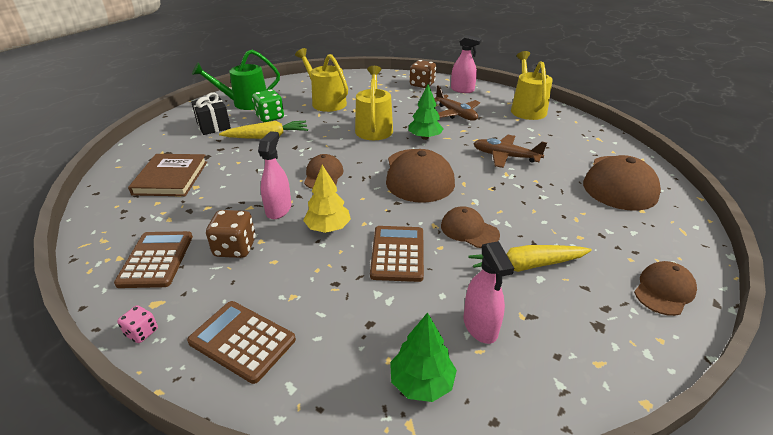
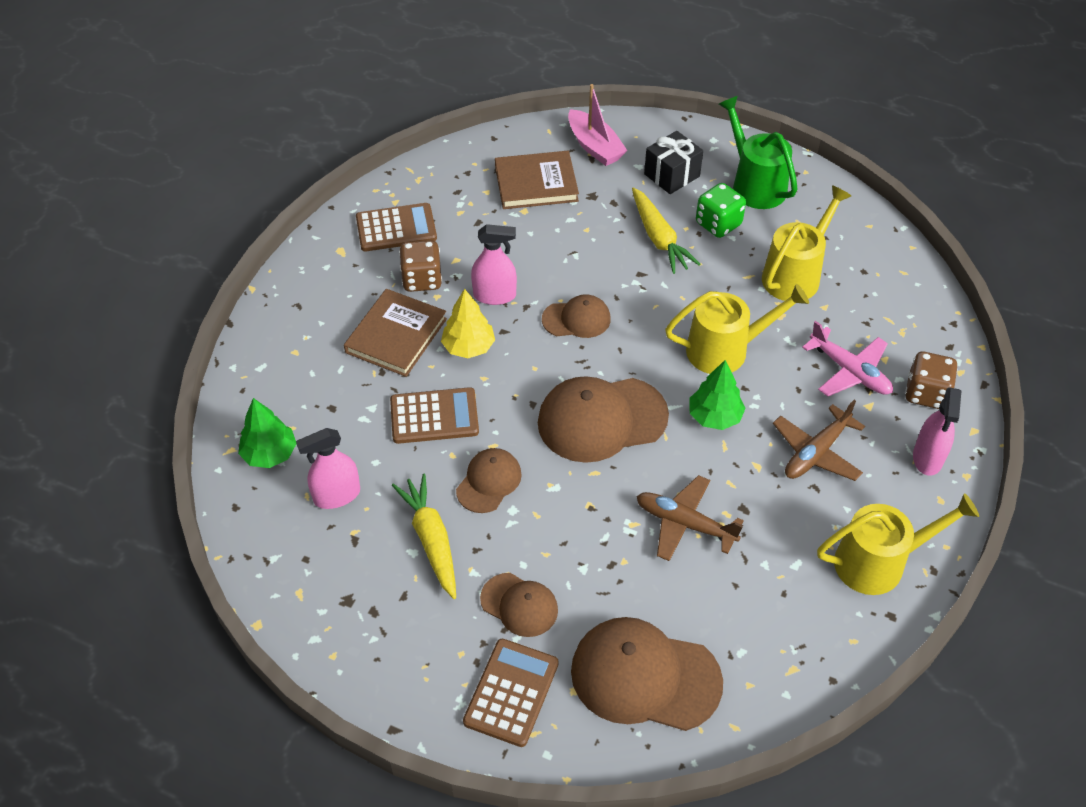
camera: 80 degrees right, 15 degrees up
pink dice [117,305,158,343] -> none
brown calculator [187,301,296,384] -> brown calculator moved to [463,639,559,747]
brown plane [473,135,547,168] -> brown plane turned 75 degrees counterclockwise [636,475,744,561]
brown cap [634,261,697,316] -> brown cap moved to [480,573,558,637]
none -> brown book [344,289,447,377]
none -> pink boat [568,84,628,166]
none -> pink plane [802,321,893,396]

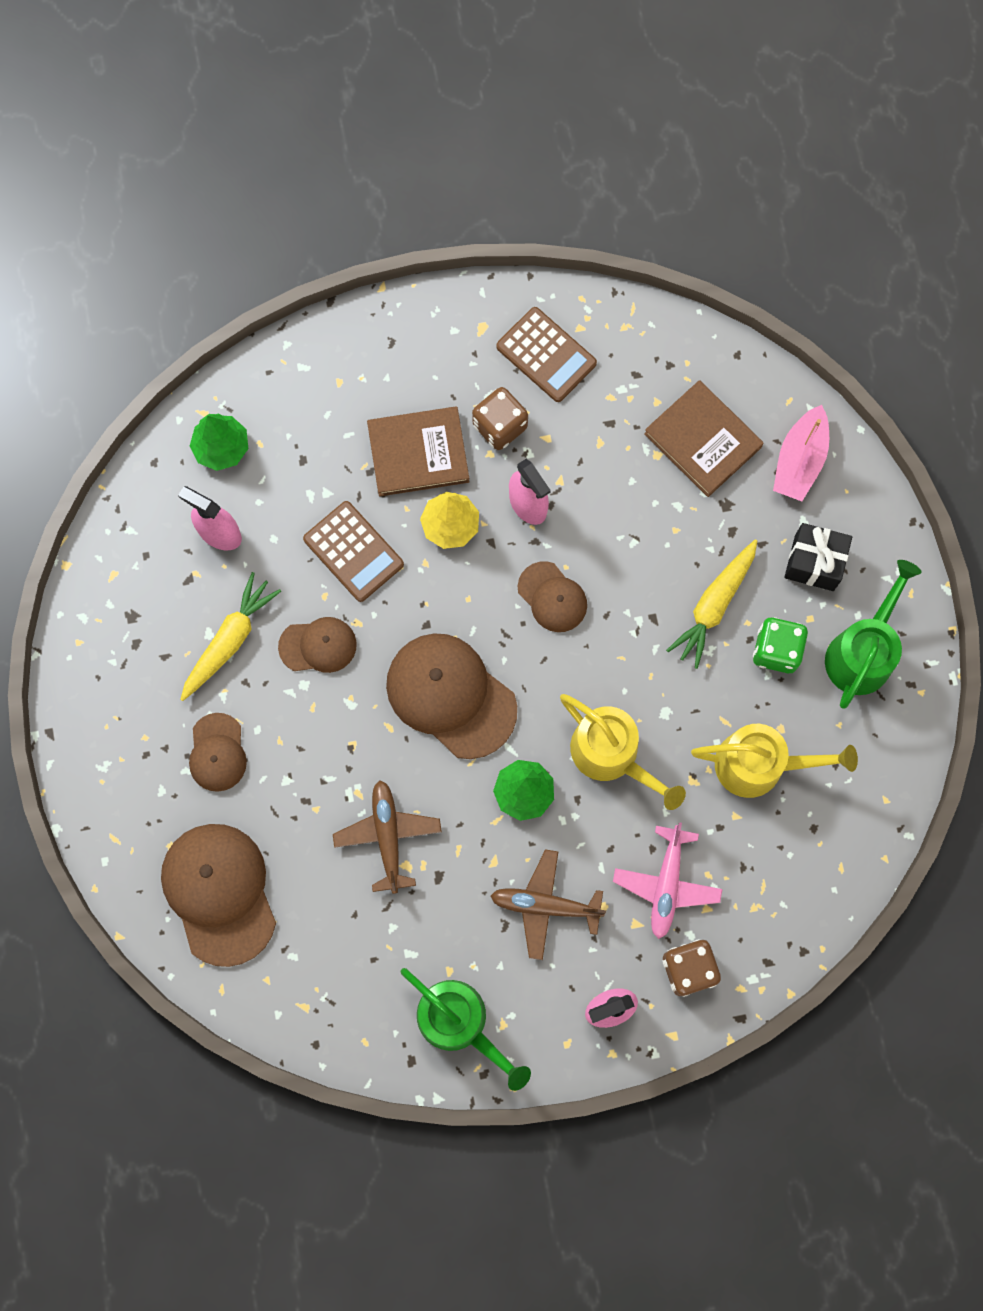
camera: 55 degrees right, 25 degrees up
brown calculator [463,639,559,747] -> none
yellow watering can [817,493,979,595] -> green watering can [401,968,531,1091]

